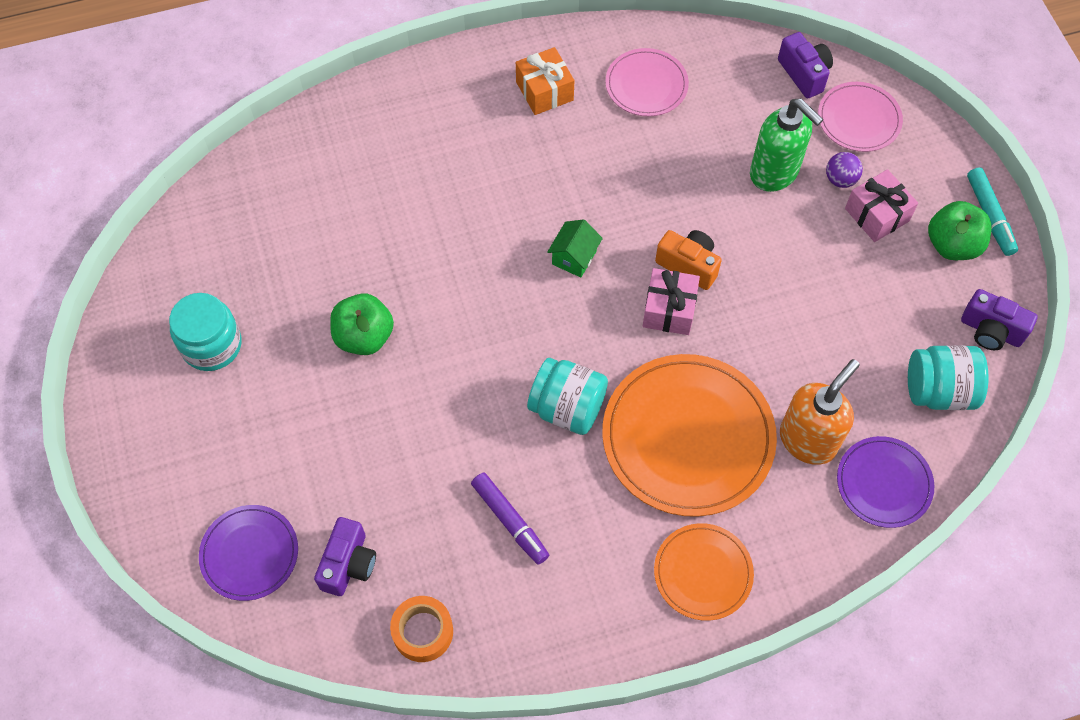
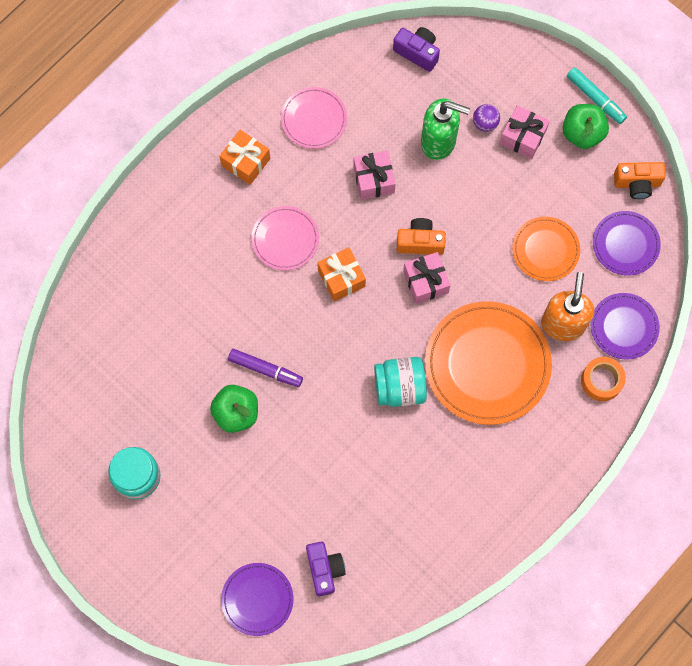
camera: 30 degrees left, 10 degrees up
orange tape [390,596,453,662] -> orange tape moved to [581,357,626,401]
purple marker [471,473,549,565] -> purple marker moved to [228,349,303,387]
green house [547,219,603,277] -> orange gift [317,247,366,302]
orange plate [654,523,754,621] -> orange plate moved to [512,216,580,281]
pink plate [818,82,903,152] -> pink plate moved to [251,206,319,271]
turquoise jar [908,345,989,410] -> purple plate [593,211,661,276]
purple camera [961,289,1038,350] -> orange camera [614,162,666,199]
none -> pink gift [353,151,396,200]

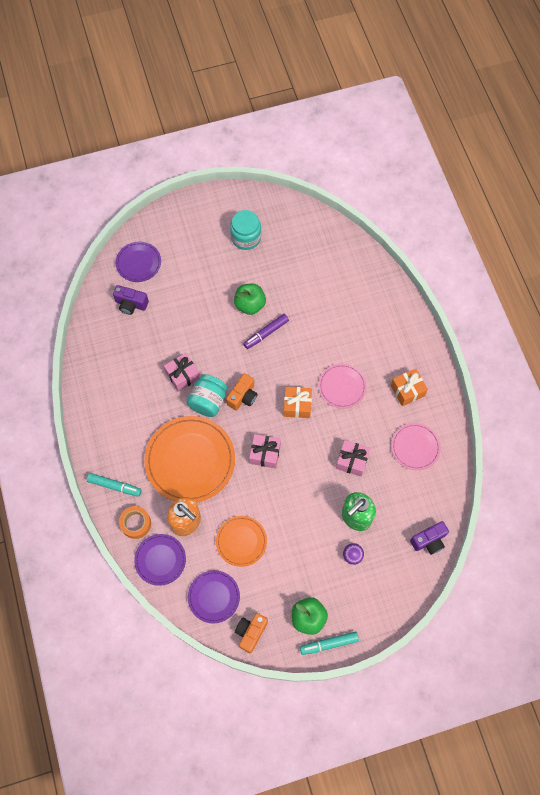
camera: 120 degrees right, 5 degrees down
orange camera [397,218,446,255] -> orange camera moved to [226,373,257,411]
pink gift [500,106,550,159] -> pink gift moved to [164,353,200,392]
none -> turquoise marker [87,473,142,497]

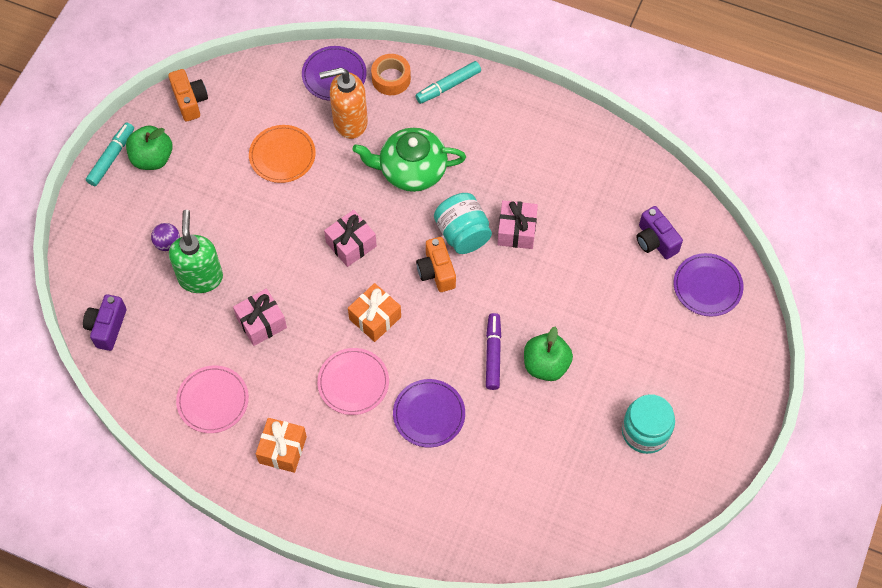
camera: 130 degrees right, 5 degrees down
purple camera [113,285,149,315] -> purple camera turned 90 degrees counterclockwise [637,206,683,259]
orange plate [144,416,235,503] -> green teapot [352,128,466,192]
purple plate [188,570,240,623] -> purple plate moved to [393,379,465,447]

